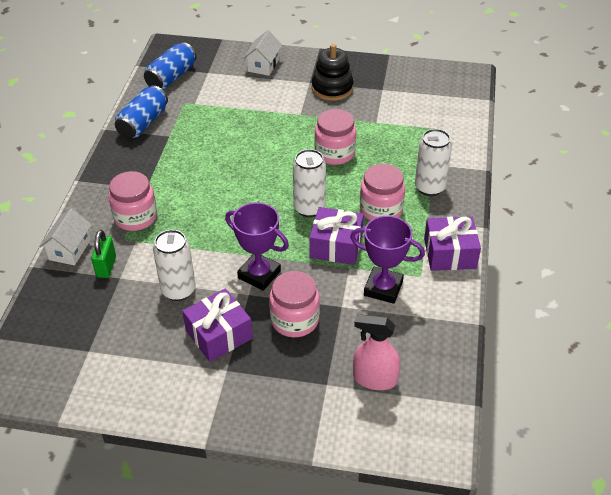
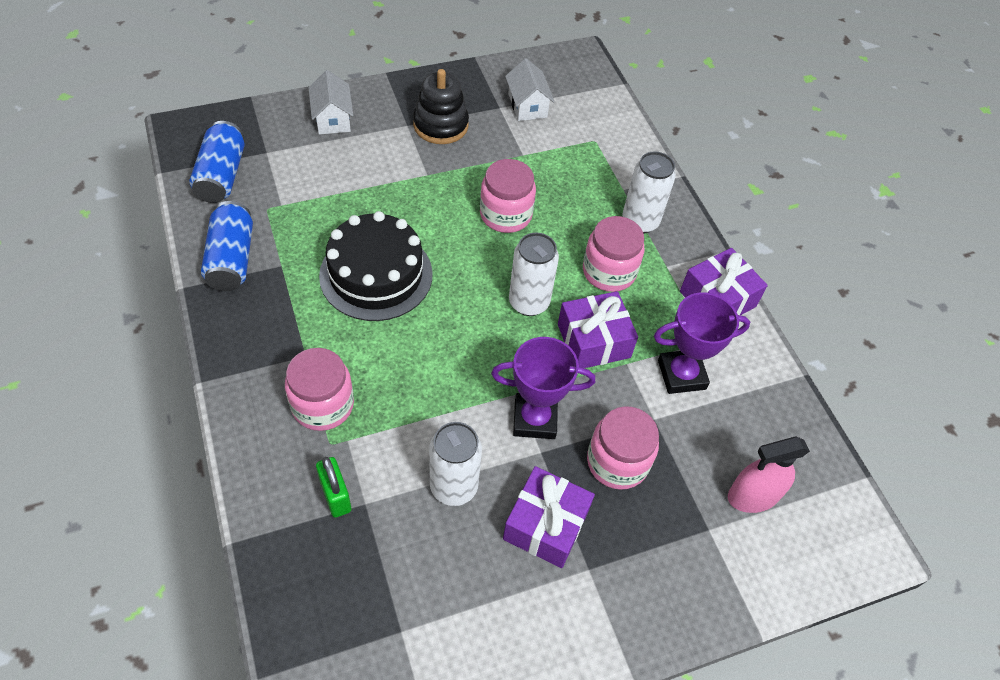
camera: 35 degrees left, 10 degrees up
white house [39,208,92,266] -> white house moved to [505,58,555,121]
none -> black cake [319,211,433,321]

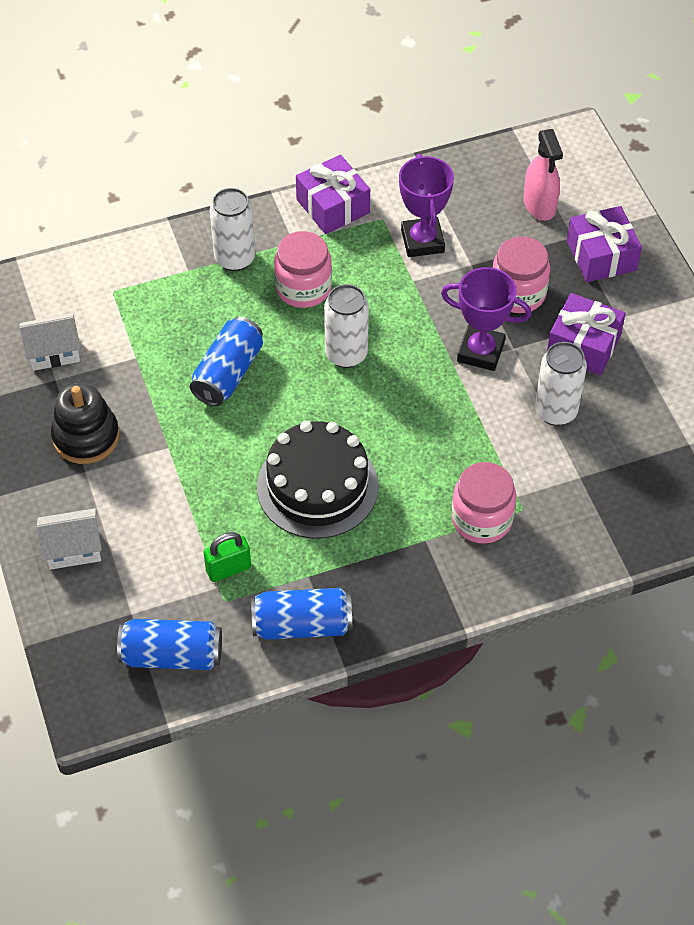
camera: 85 degrees left, 0 degrees up
green padlock [316,457,351,518] -> green padlock moved to [204,532,251,582]
pink jar [480,159,536,233] -> blue can [190,317,263,406]
purple trophy [491,337,595,439] -> purple trophy turned 75 degrees counterclockwise [441,267,532,371]
purple gift [558,291,638,368] -> purple gift moved to [567,206,642,282]

